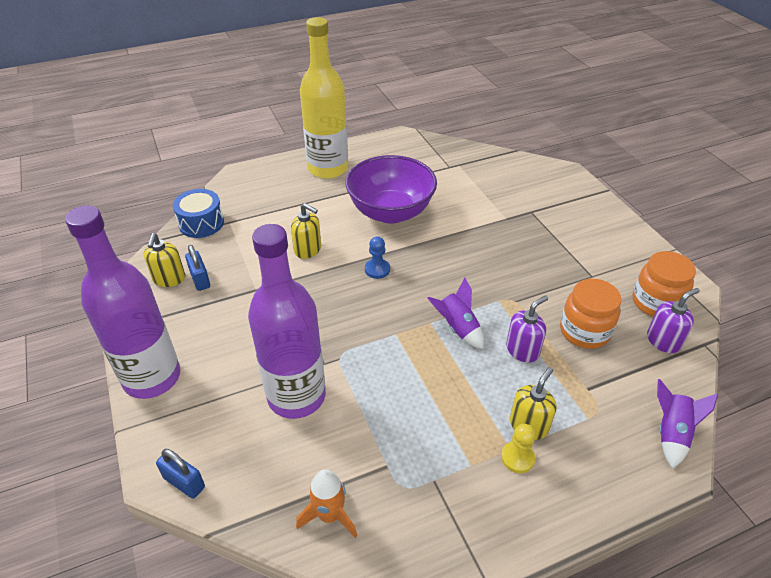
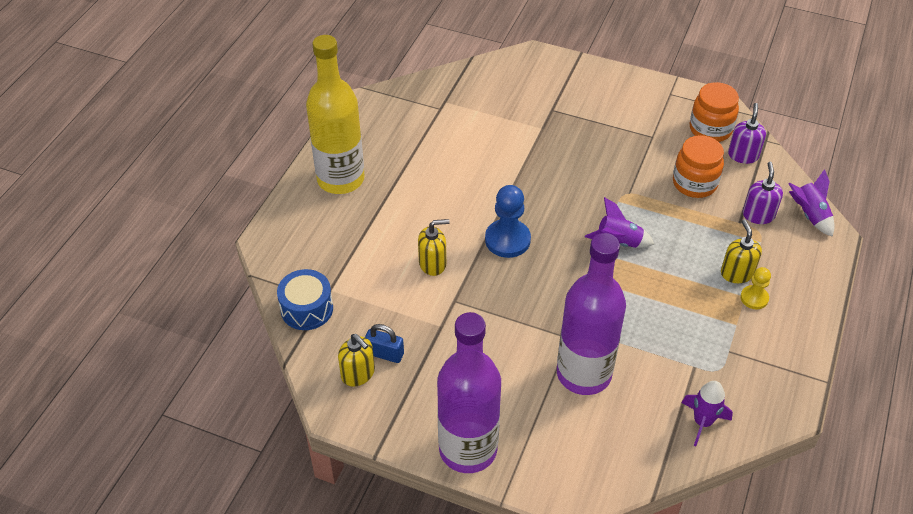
camera: 45 degrees left, 5 degrees up
blue padlock [156,449,205,499] -> none
orange rocket [296,470,357,538] -> purple rocket [682,381,733,446]
purple bowl [345,155,437,224] -> none
blue pawn [365,236,390,279] -> blue pawn [485,185,531,258], size x1.73
purple soap dispenser [506,295,548,363] -> purple soap dispenser moved to [743,162,783,224]

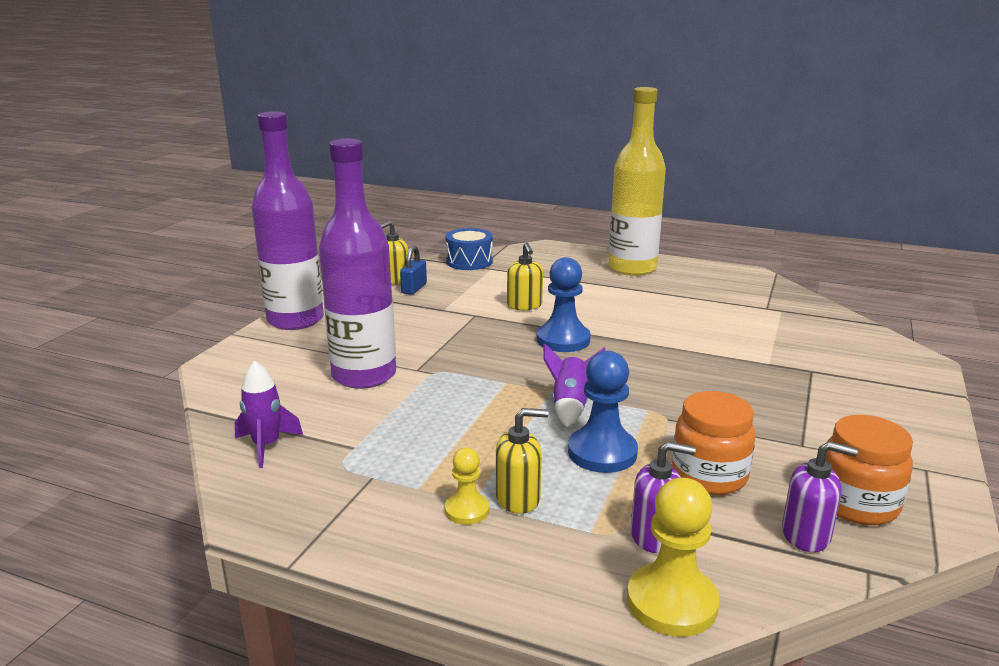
camera: 90 degrees right, 25 degrees down
purple rocket [789,169,835,237] -> yellow pawn [627,478,720,637]
none -> blue pawn [568,351,638,473]

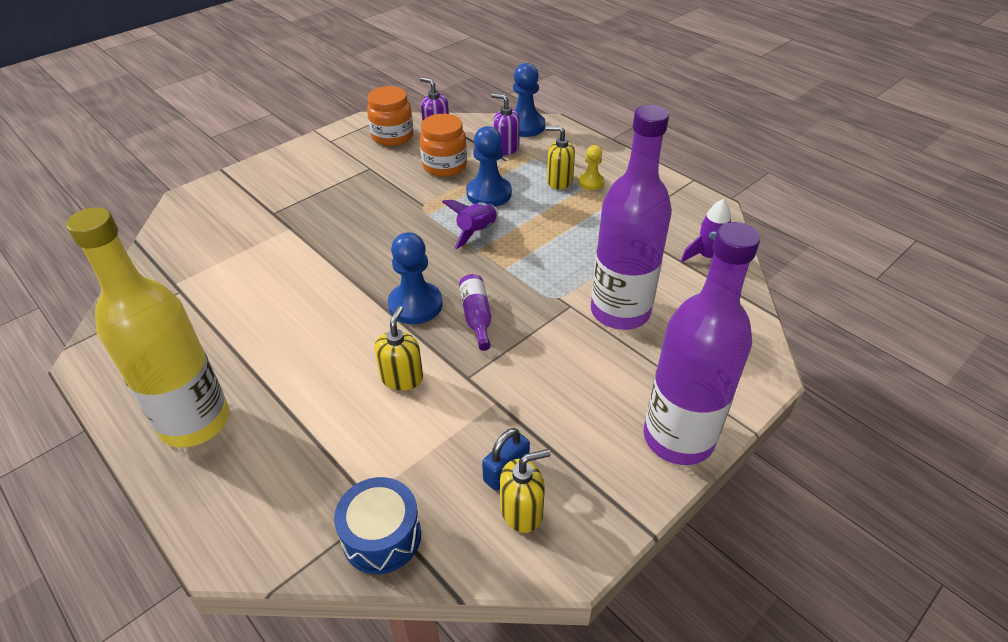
camera: 155 degrees left, 20 degrees up
yellow pawn [627,478,720,637] -> blue pawn [513,63,545,137]
none -> purple bottle [459,274,491,351]

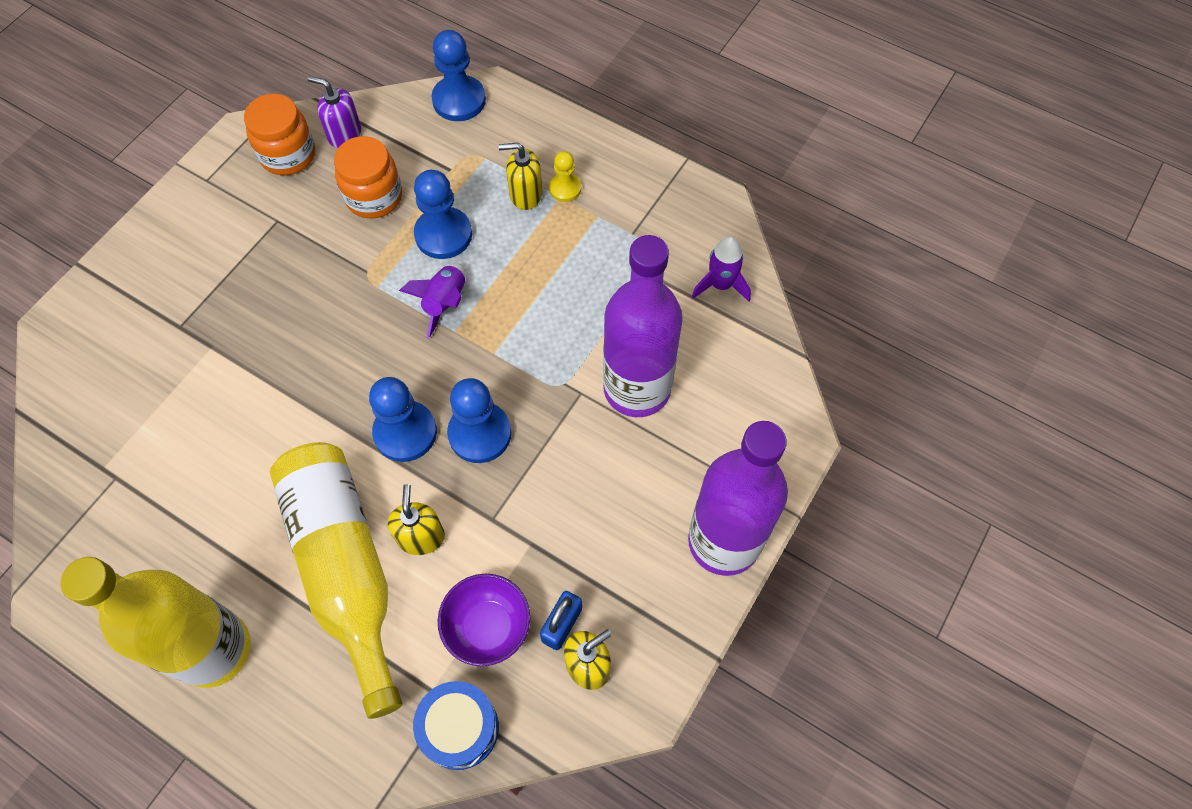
camera: 15 degrees left, 20 degrees up
purple bottle [459,274,491,351] -> blue pawn [447,378,511,463]
purple soap dispenser [491,93,520,155] -> none
none -> yellow bottle [270,442,402,719]
none -> purple bowl [437,574,530,666]

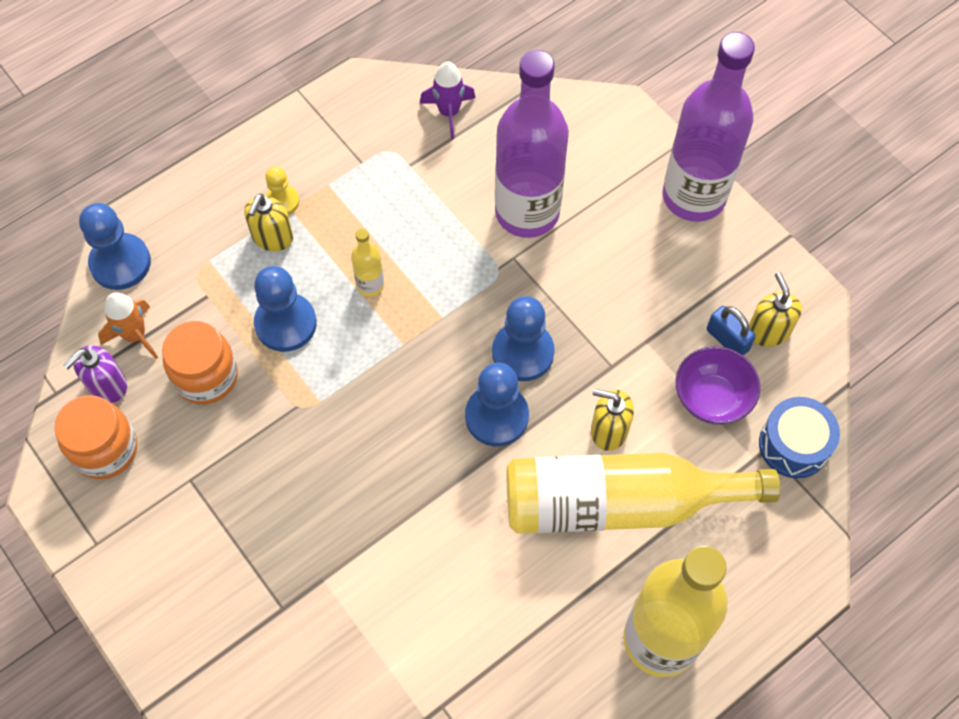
camera: 70 degrees left, 0 degrees up
purple rocket [399,263,465,338] -> none
none -> orange rocket [98,292,158,359]
none -> yellow bottle [351,228,384,296]

